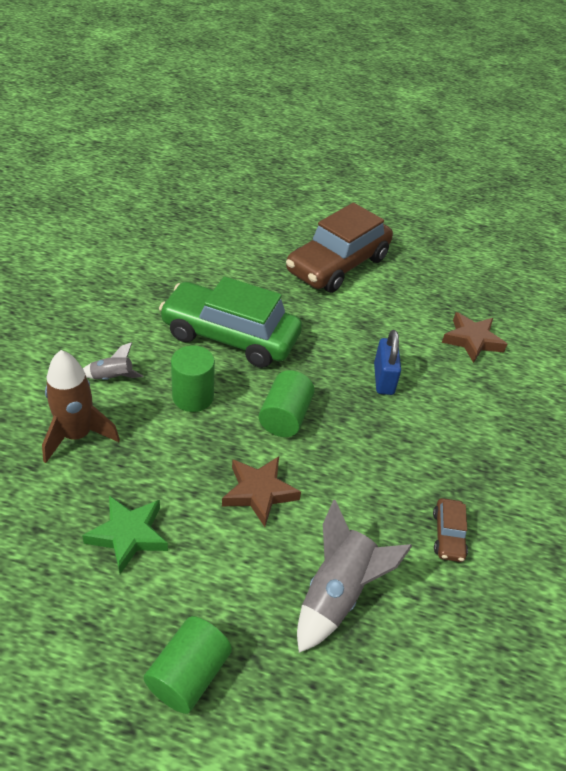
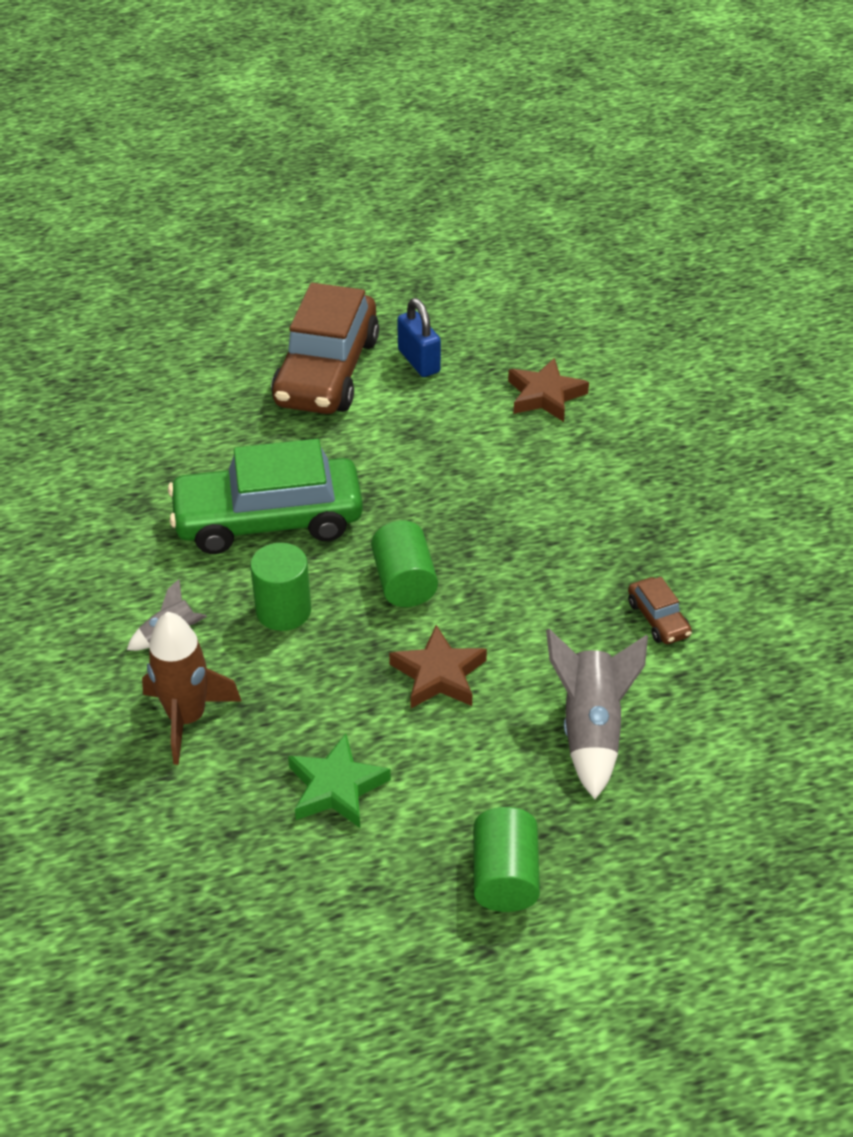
camera: 25 degrees left, 0 degrees up
blue padlock [374,330,401,395] -> blue padlock moved to [397,298,441,377]

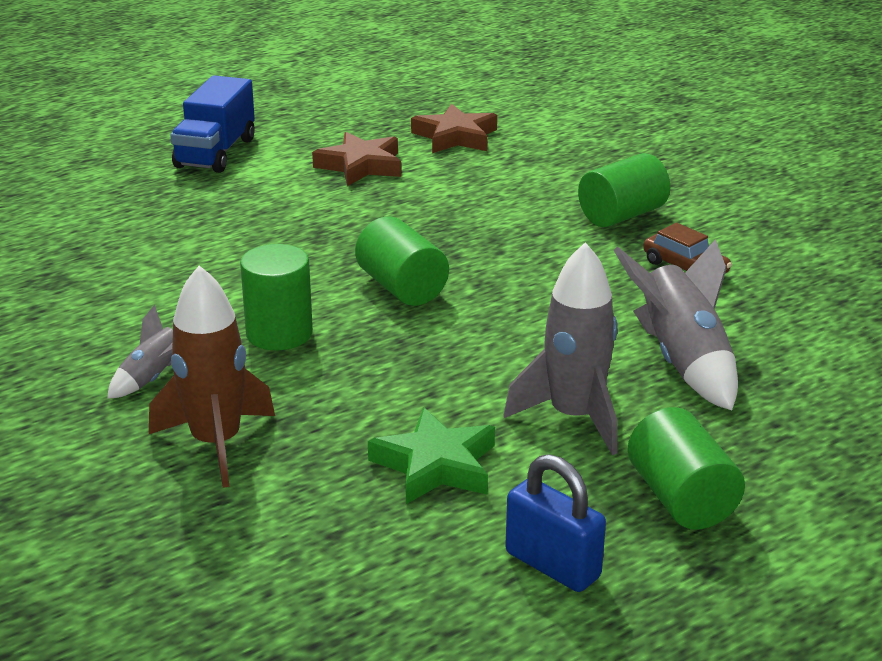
camera: 20 degrees left, 15 degrees down
green car [168,439,363,554] -> none
brown car [271,283,379,414] -> blue truck [170,75,255,173]
brown star [389,625,487,708] -> brown star moved to [312,132,401,186]
blue padlock [397,298,441,377] -> blue padlock moved to [505,454,606,592]
none -> grey rocket [504,242,617,455]
none -> green cylinder [578,153,670,227]

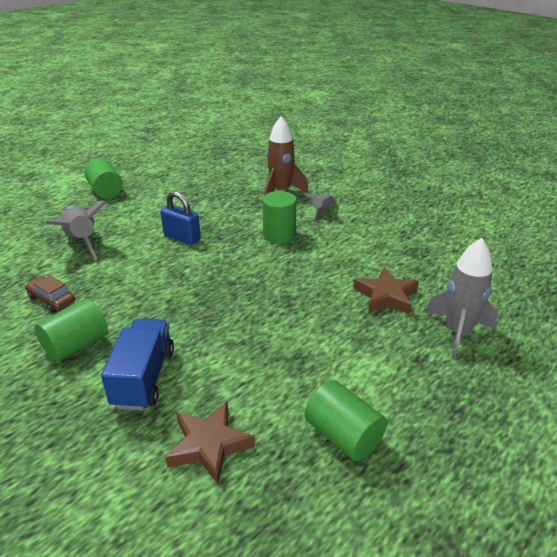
camera: 170 degrees right, 5 degrees up
blue truck [170,75,255,173] -> blue truck moved to [101,318,174,410]
brown star [312,132,401,186] -> brown star moved to [353,267,419,314]
green cylinder [355,217,449,306] -> green cylinder moved to [305,380,387,461]
green star [368,408,495,504] -> none
grey rocket [504,242,617,455] -> grey rocket moved to [425,238,498,359]
blue padlock [505,454,606,592] -> blue padlock moved to [160,191,201,245]

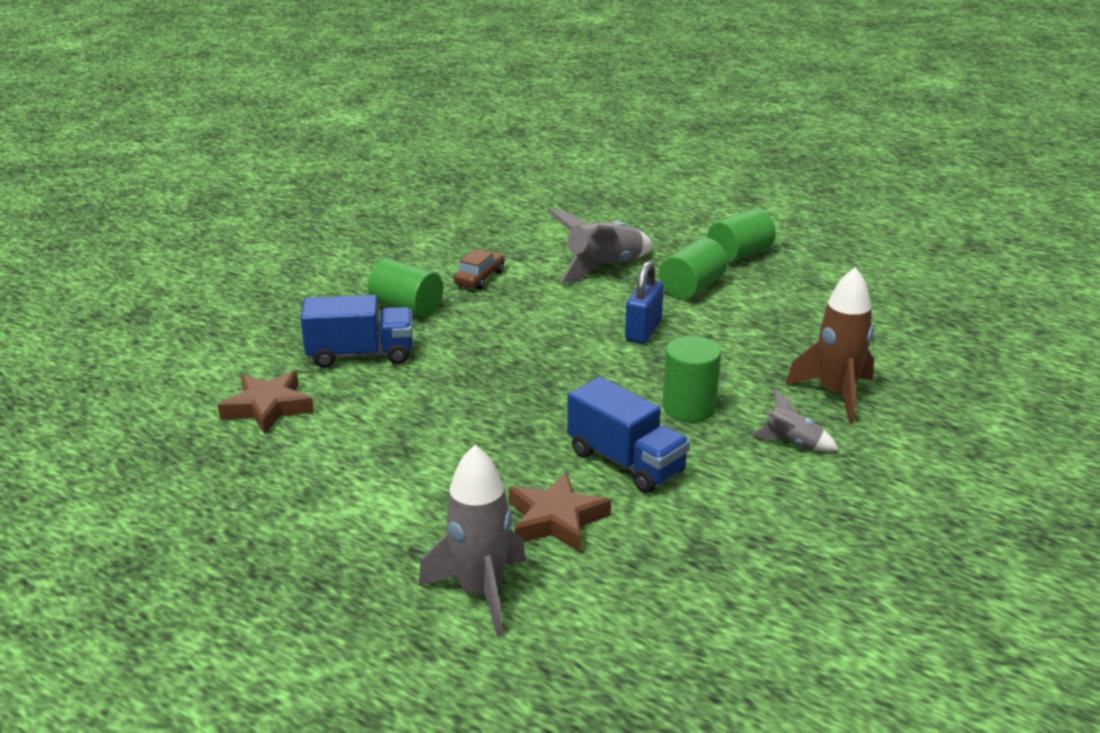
camera: 80 degrees right, 5 degrees down
green cylinder [305,380,387,461] -> green cylinder moved to [659,238,727,300]
none -> blue truck [567,377,690,493]

